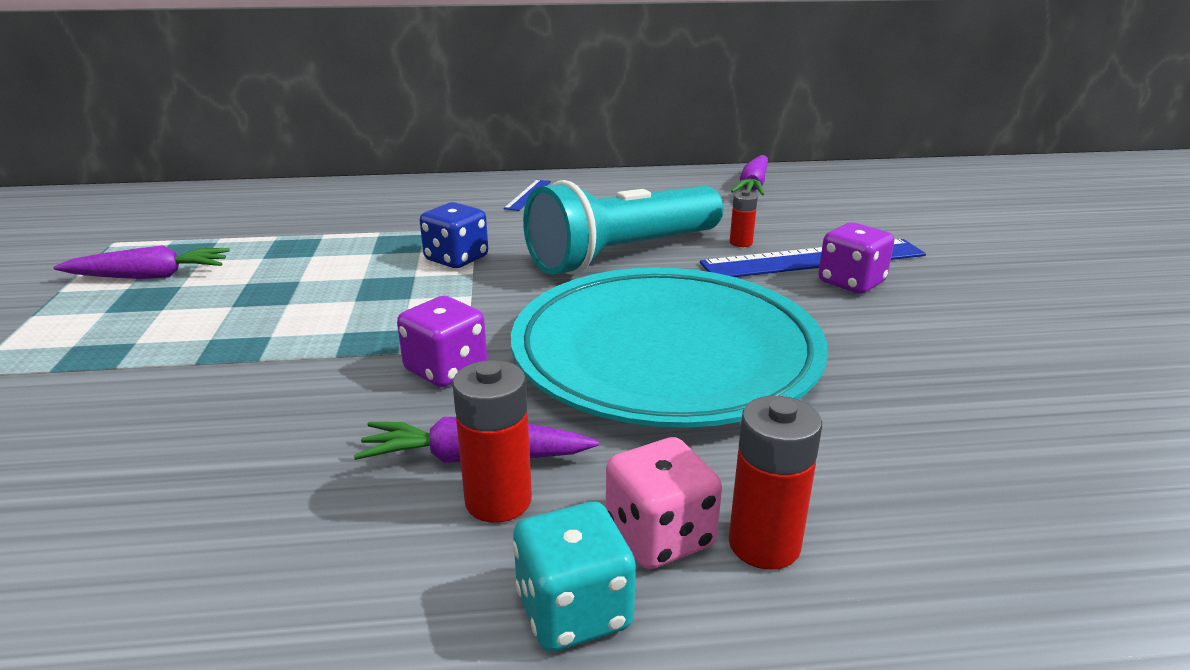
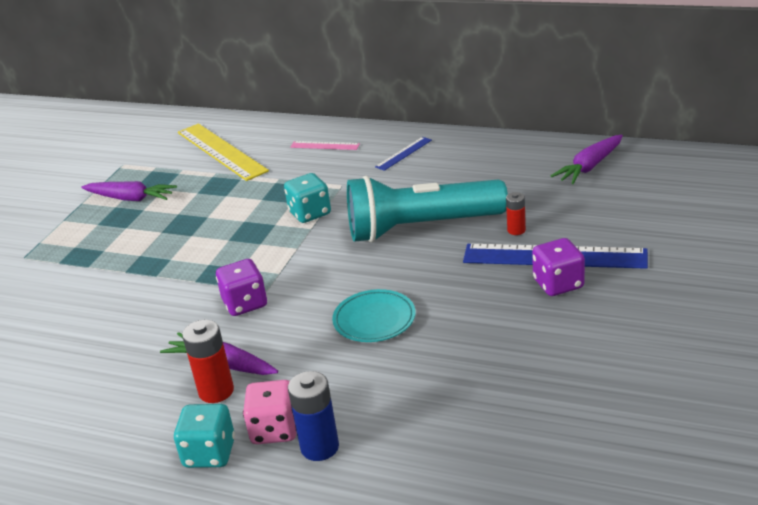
camera: 30 degrees right, 5 degrees up
blue dice [420,202,488,268] -> turquoise dice [284,173,331,223]
turquoise plate [511,267,828,428] -> turquoise plate [332,289,416,342], size x0.41
red battery [729,396,822,570] -> blue battery [288,371,339,461]
none -> yellow ruler [178,123,269,181]
none -> pink ruler [290,141,360,150]

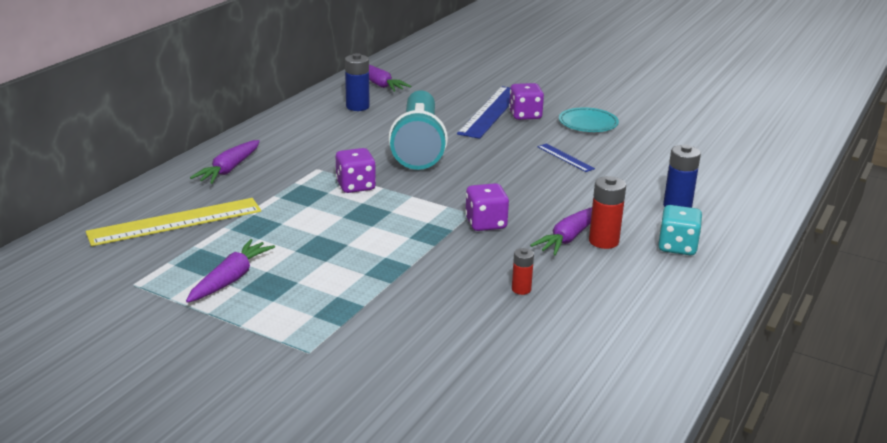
camera: 85 degrees left, 5 degrees down
pink dice [243,380,297,444] -> none
turquoise dice [284,173,331,223] -> purple dice [336,148,376,193]
pink ruler [290,141,360,150] -> purple carrot [190,140,260,184]
turquoise plate [332,289,416,342] -> turquoise plate moved to [559,107,619,132]
blue ruler [375,137,432,171] -> blue ruler moved to [537,144,595,172]
red battery [506,192,526,235] -> red battery moved to [512,248,534,295]
none -> blue battery [345,53,370,111]

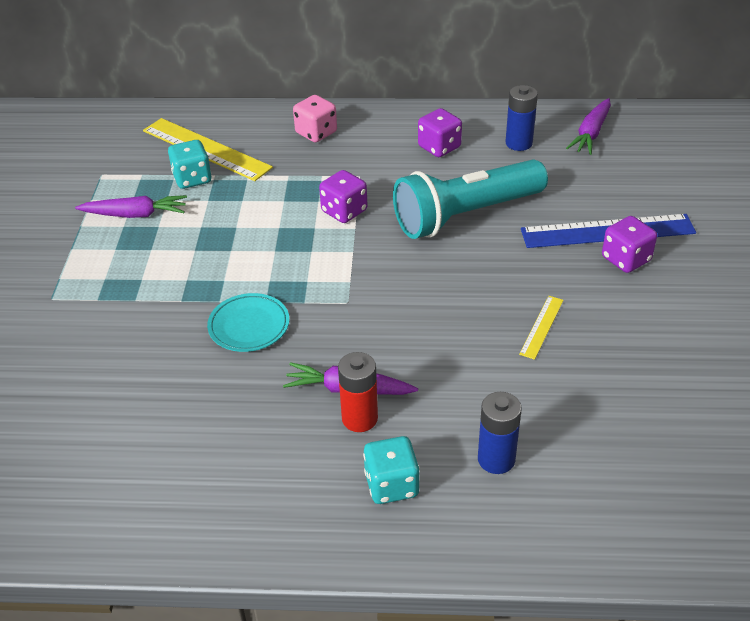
camera: 65 degrees right, 15 degrees up
purple carrot [190,140,260,184] -> pink dice [293,95,337,143]
purple dice [465,183,509,231] -> purple dice moved to [418,108,462,157]
red battery [512,248,534,295] -> none
blue ruler [537,144,595,172] -> yellow ruler [519,296,564,360]
turquoise plate [559,107,619,132] -> turquoise plate moved to [207,293,289,352]
none -> turquoise dice [168,140,212,189]

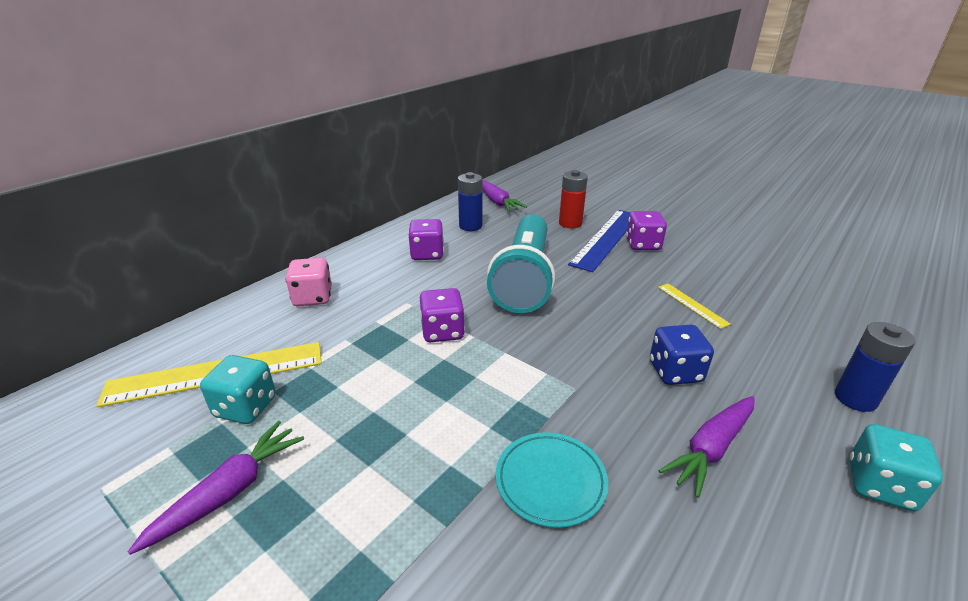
camera: 55 degrees left, 10 degrees down
red battery [338,352,378,432] -> red battery moved to [559,170,588,228]
none -> blue dice [650,325,714,385]

